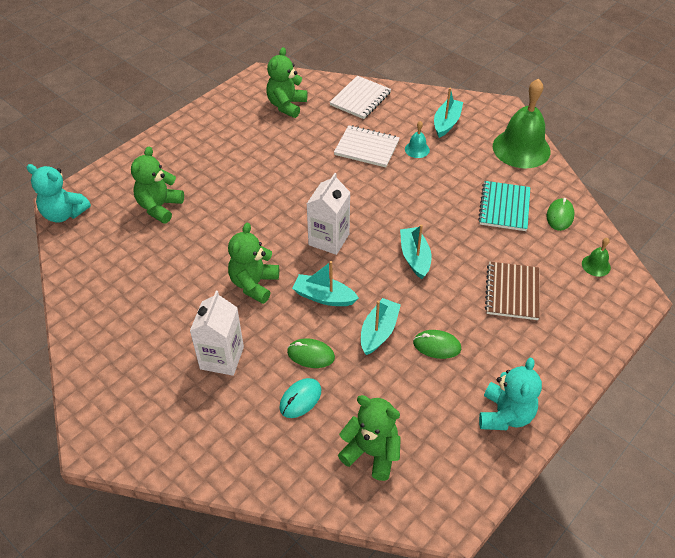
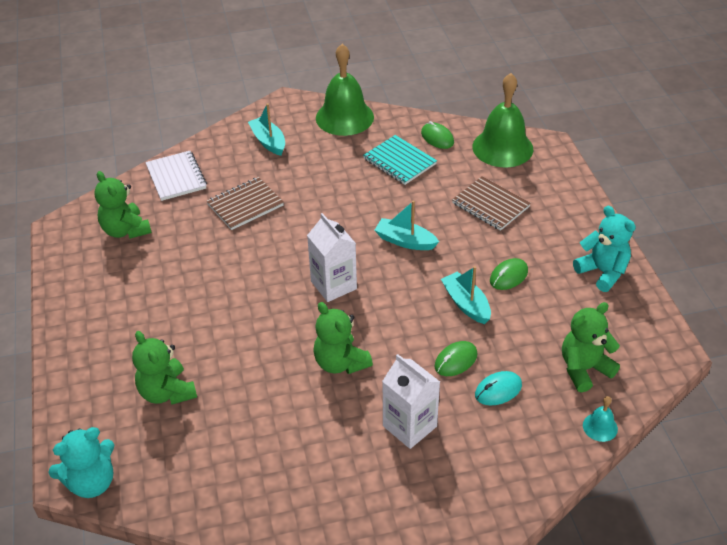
camera: 55 degrees left, 5 degrees down
turquoise mouse [279,378,321,418] -> turquoise mouse turned 75 degrees clockwise [475,371,522,406]
turquoise boat [292,261,359,306] -> none
white notebook [334,125,400,167] -> brown notebook [207,177,284,230]
turquoise bell [405,121,430,158] -> turquoise bell moved to [583,396,618,442]
green bell [582,238,611,277] -> green bell [473,73,533,167], size x2.31

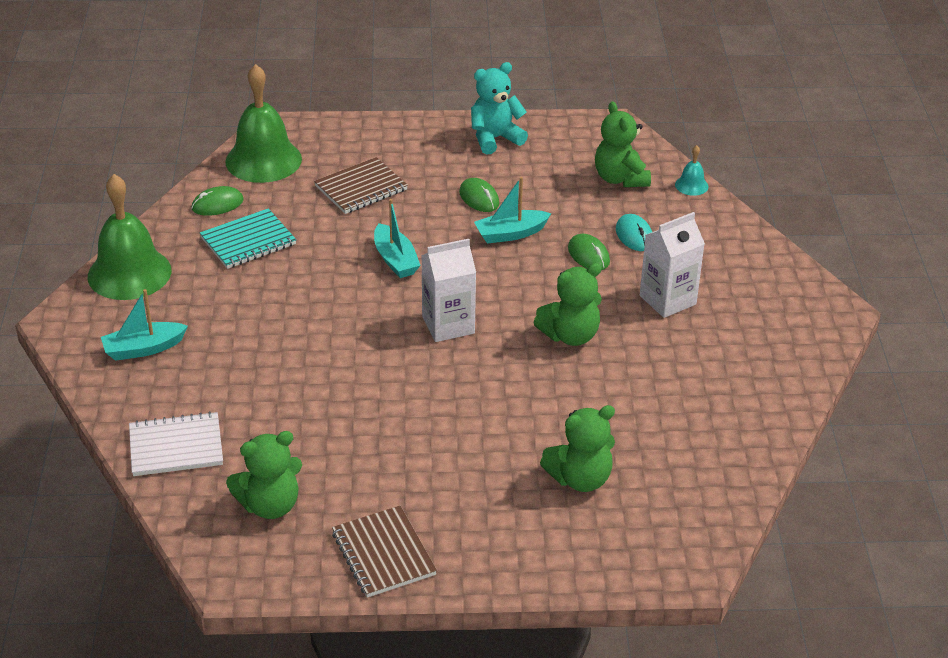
camera: 80 degrees left, 5 degrees down
turquoise teddy bear [49,427,114,498] -> none
brown notebook [207,177,284,230] -> brown notebook moved to [332,506,437,598]
turquoise boat [375,200,439,250] -> turquoise boat turned 60 degrees counterclockwise [374,199,421,278]

